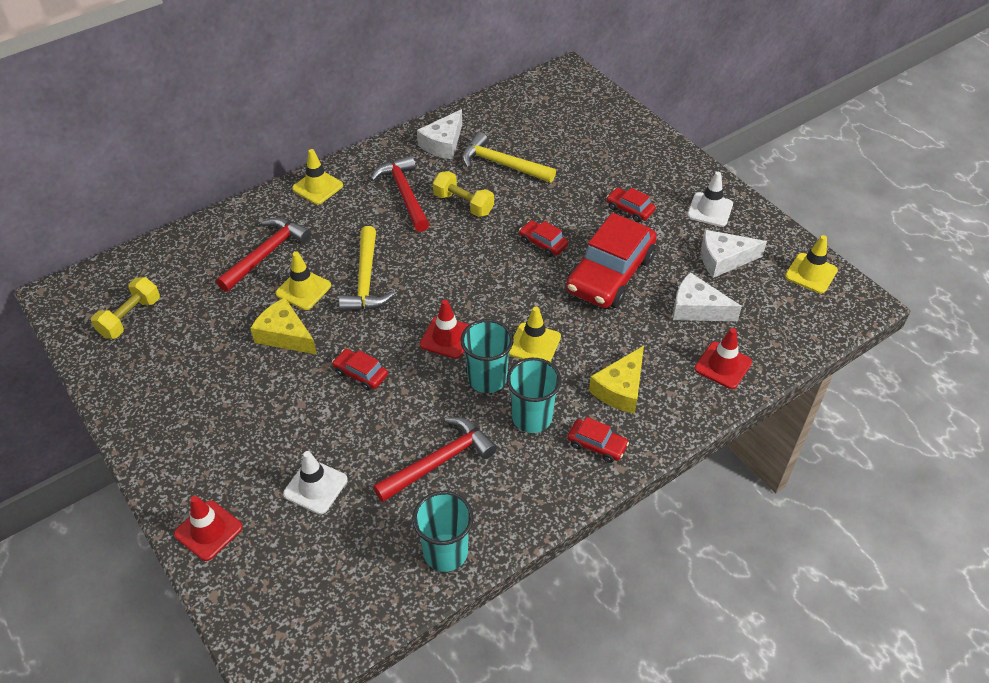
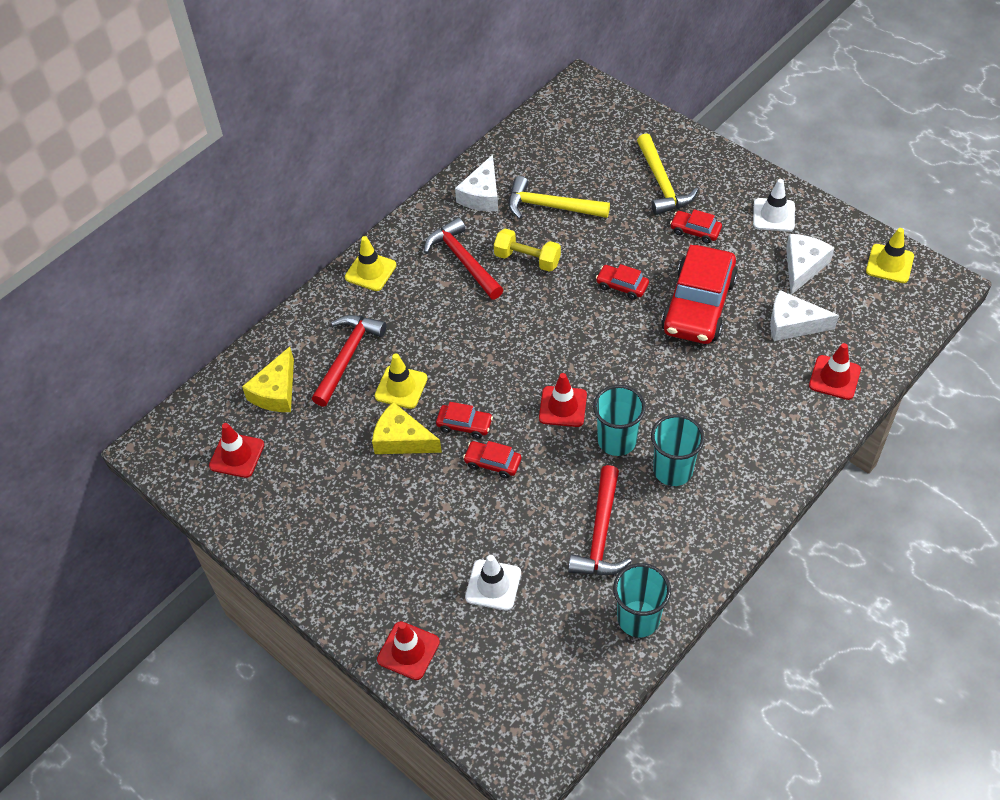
camera: 10 degrees left, 5 degrees up
yellow dumbbell [91,277,160,339] -> red traffic cone [209,423,264,478]
yellow hammer [339,226,394,312] -> yellow hammer moved to [637,133,698,215]
red hammer [373,417,497,502] -> red hammer turned 150 degrees clockwise [568,465,632,575]
yellow traffic cone [509,306,561,362] -> none
red car [567,417,629,463] -> red car moved to [436,402,493,439]
yellow cheese [589,346,644,414] -> yellow cheese moved to [242,347,294,412]
white cheese [701,230,767,278] -> white cheese turned 135 degrees clockwise [786,234,834,295]

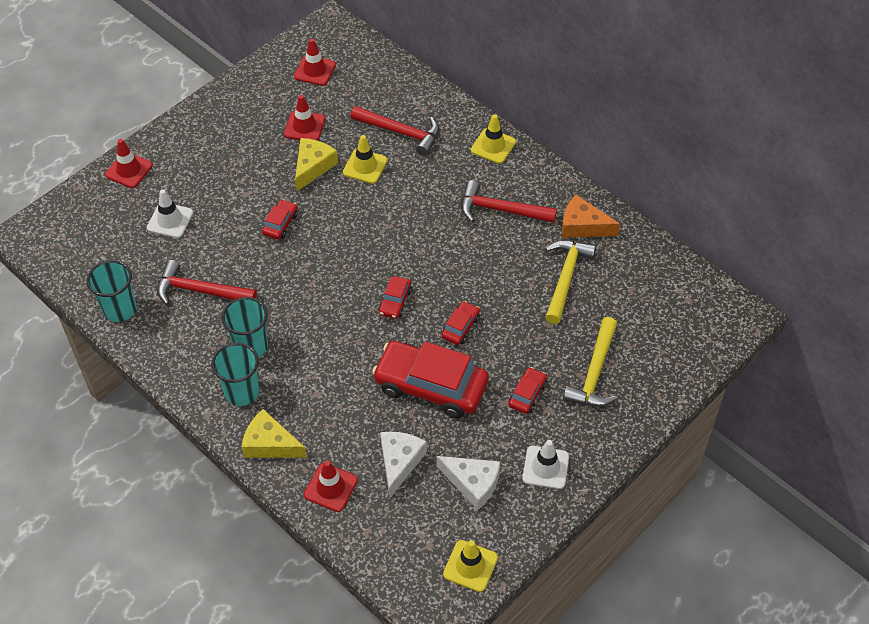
camera: 90 degrees right, 0 degrees up
yellow cheese [242,347,294,412] -> yellow cheese moved to [242,409,307,458]
red hammer [424,217,503,299] -> red hammer turned 135 degrees counterclockwise [461,180,557,223]
red car [436,402,493,439] -> red car moved to [378,276,412,319]
white cheese [455,155,498,211] -> orange cheese [562,195,620,238]
yellow dumbbell [494,229,561,272] -> none
red traffic cone [539,373,587,427] -> red traffic cone moved to [284,95,325,141]
turquoise cup [593,385,646,456] -> turquoise cup moved to [212,342,260,406]
yellow hammer [637,133,698,215] -> yellow hammer turned 60 degrees counterclockwise [563,317,618,407]

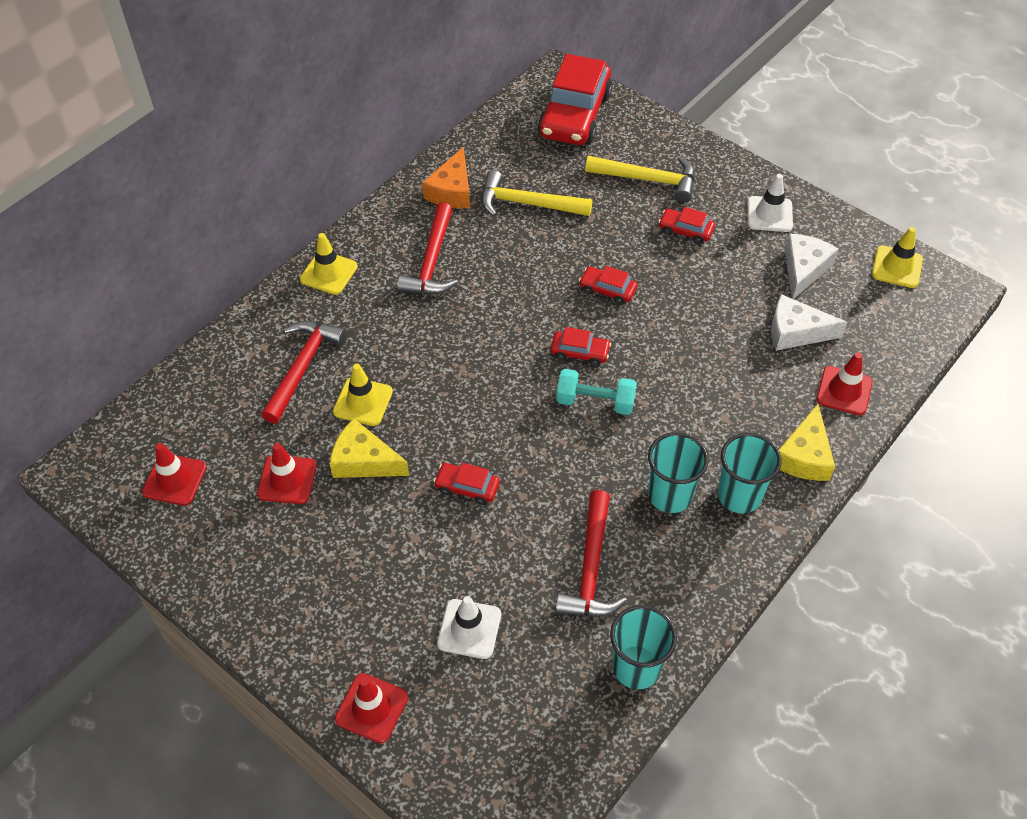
camera: 95 degrees left, 0 degrees up
red car [372,341,489,418] -> red car moved to [538,54,613,145]
none -> turquoise dumbbell [556,369,637,415]

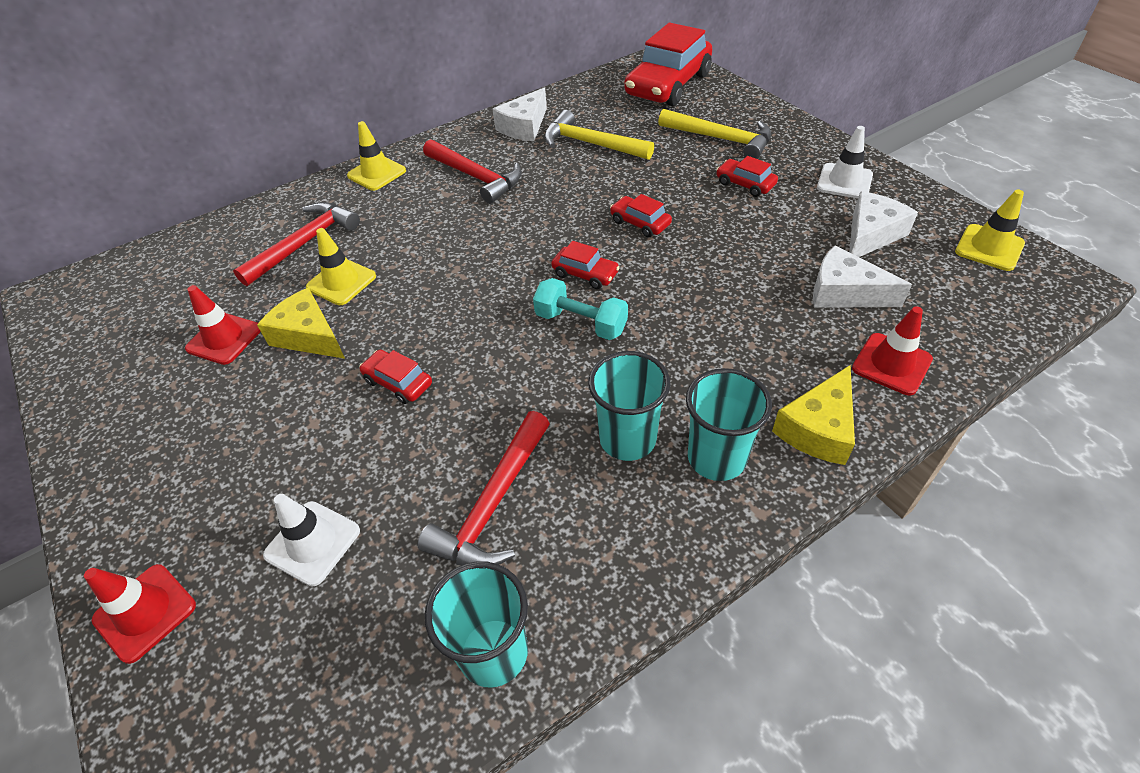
camera: 20 degrees right, 5 degrees down
red traffic cone [142,443,207,506] -> none
red hammer [397,203,458,295] -> red hammer turned 75 degrees counterclockwise [423,140,522,204]
orange cheese [422,147,470,208] -> white cheese [492,88,547,141]

